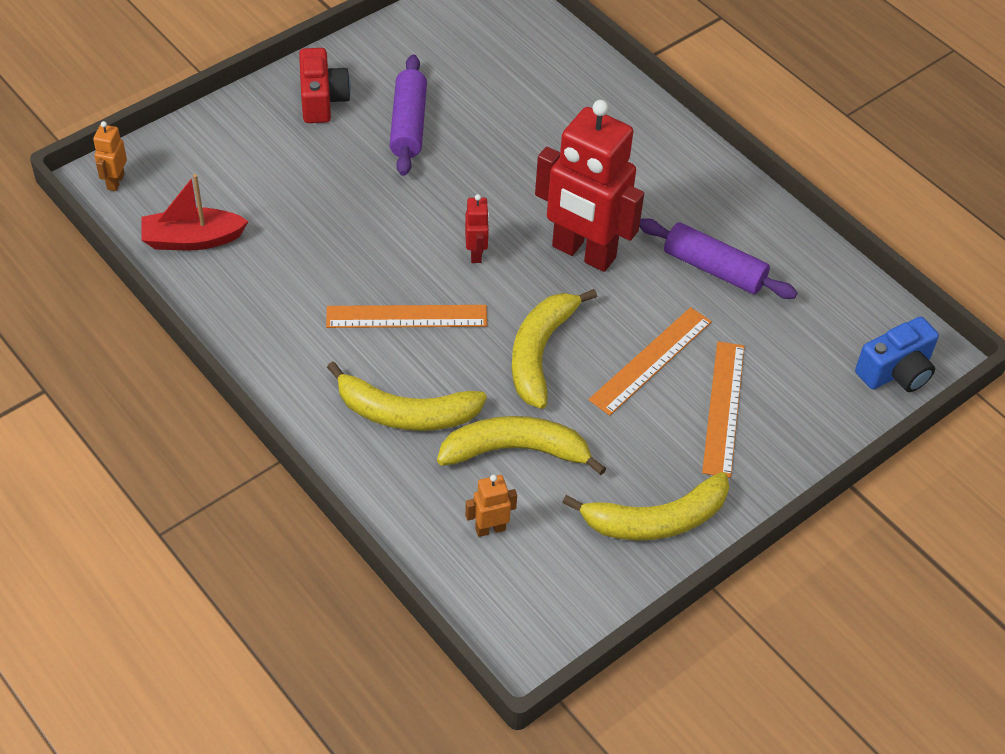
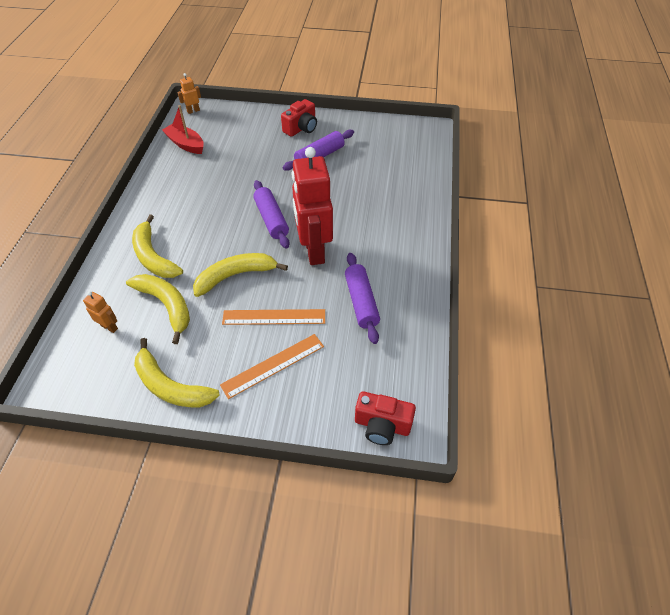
camera: 50 degrees right, 0 degrees up
orange ruler [326,305,487,328] -> none
red robot [465,194,489,263] -> purple rolling pin [253,180,289,248]
blue camera [855,317,939,392] -> red camera [355,391,416,445]

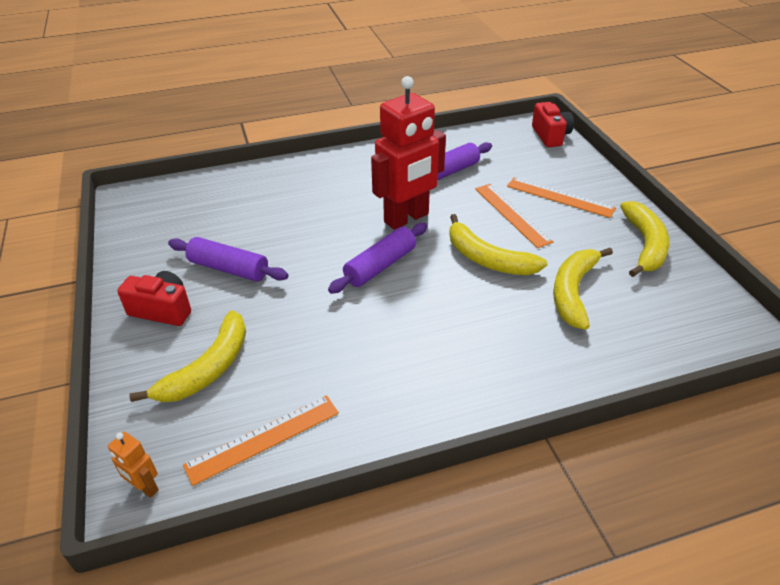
camera: 115 degrees left, 10 degrees down
orange robot [83,291,118,333] -> none
yellow banana [132,214,183,278] -> yellow banana moved to [130,310,246,402]
red boat [162,105,204,154] -> orange ruler [183,395,339,486]

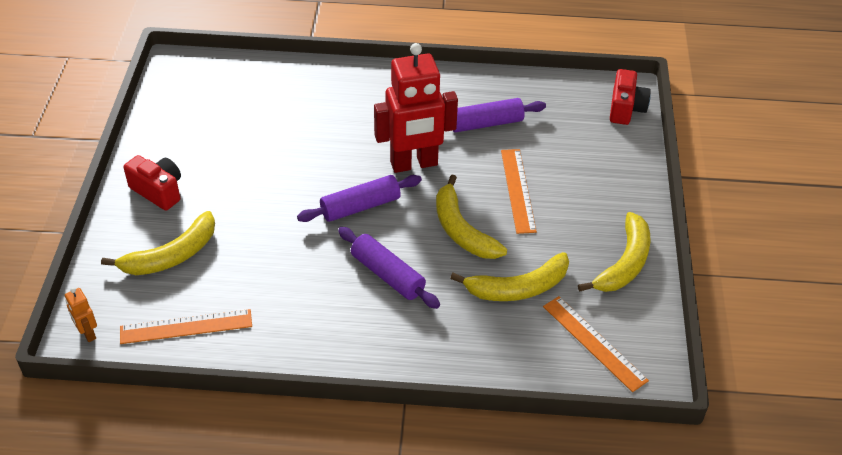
camera: 20 degrees right, 5 degrees up
purple rolling pin [168,237,289,282] -> purple rolling pin moved to [338,227,440,309]
orange ruler [507,177,616,218] -> orange ruler moved to [543,296,649,392]
yellow banana [553,248,613,330] -> yellow banana turned 150 degrees counterclockwise [450,252,569,301]

